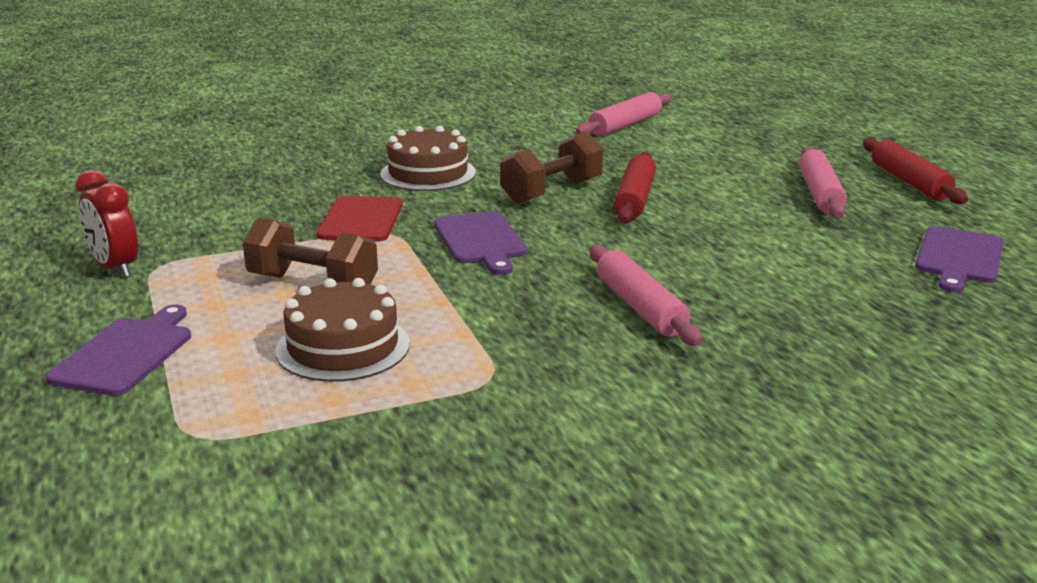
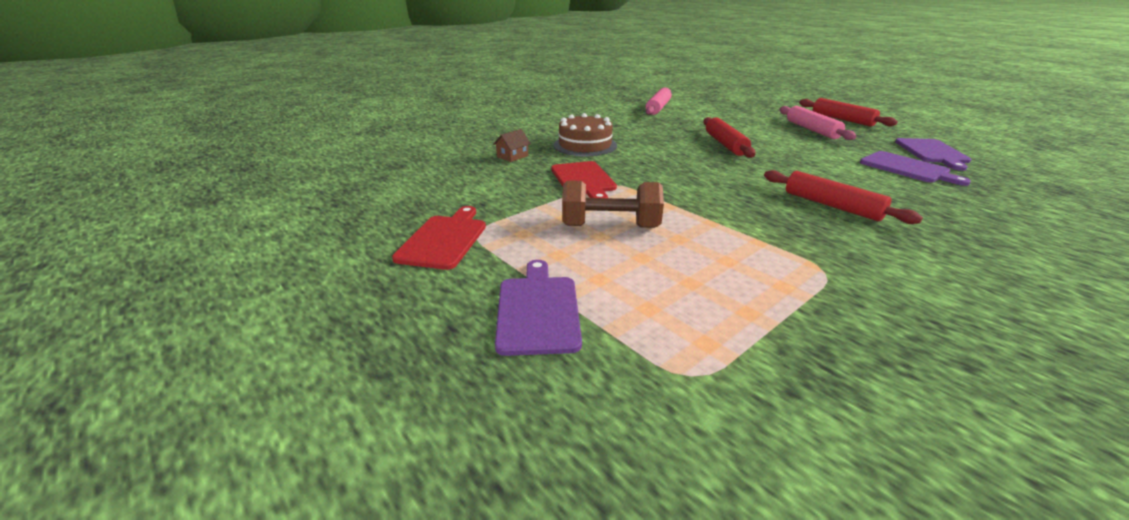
camera: 20 degrees left, 5 degrees up
red clock [76,170,138,277] -> red cutting board [392,206,486,270]
brown cake [275,278,410,382] -> none
purple cutting board [434,211,527,275] -> purple cutting board moved to [860,151,971,186]
brown dumbbell [500,131,603,204] -> none
pink rolling pin [590,245,702,346] -> red rolling pin [764,170,923,224]
none -> brown house [493,129,531,162]

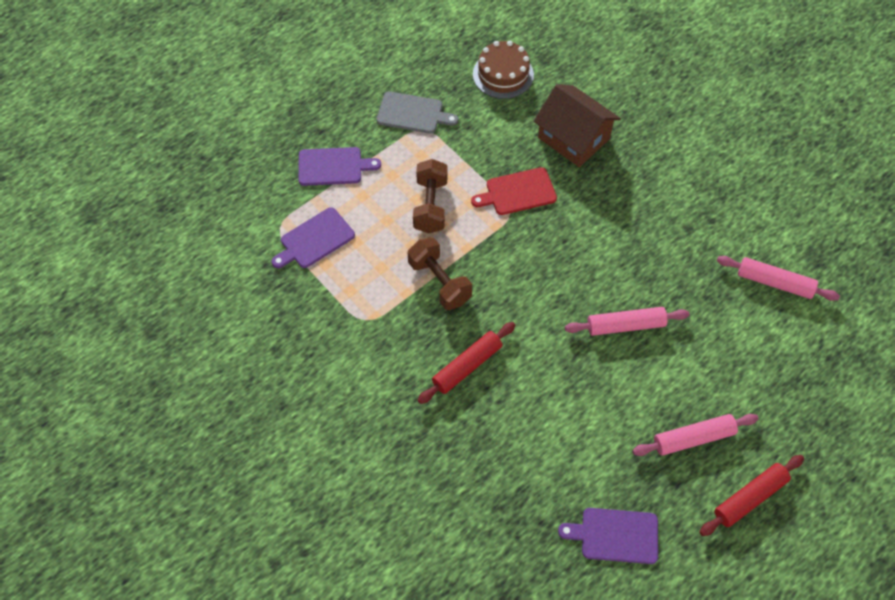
camera: 90 degrees right, 30 degrees up
red cutting board [392,206,486,270] -> grey cutting board [376,91,458,134]
brown house [493,129,531,162] -> brown house [534,84,621,167], size x2.42
brown cake [553,113,617,157] -> brown cake moved to [473,41,534,99]
red rolling pin [703,117,756,158] -> pink rolling pin [565,307,690,336]
purple cutting board [860,151,971,186] -> purple cutting board moved to [272,207,355,268]
none -> brown dumbbell [408,237,472,310]

